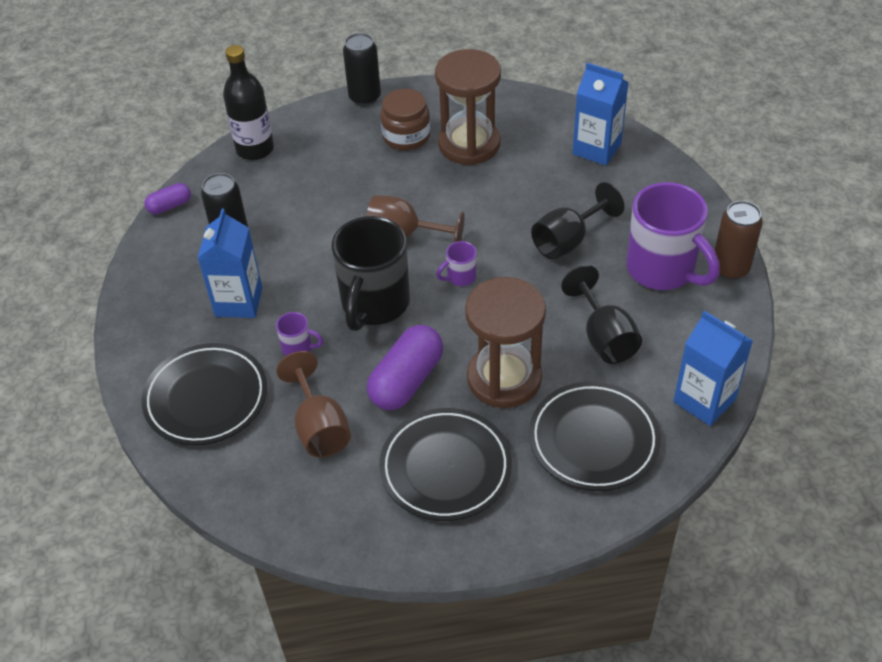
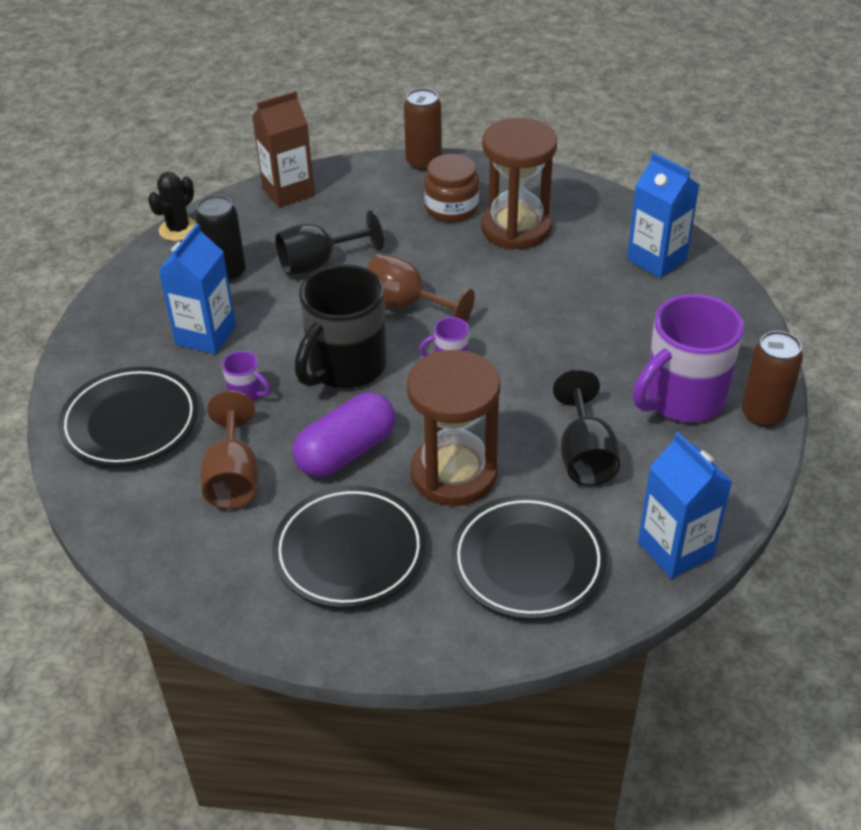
camera: 15 degrees right, 5 degrees down
purple capsule [144,183,191,214] -> black cactus [148,172,196,241]
black bottle [223,45,274,160] -> brown carton [252,91,315,207]
black can [343,33,381,106] -> brown can [404,88,442,171]
black goblet [531,182,624,259] -> black goblet moved to [275,210,384,275]
purple mug [626,182,720,290] -> purple mug turned 75 degrees clockwise [633,294,744,422]

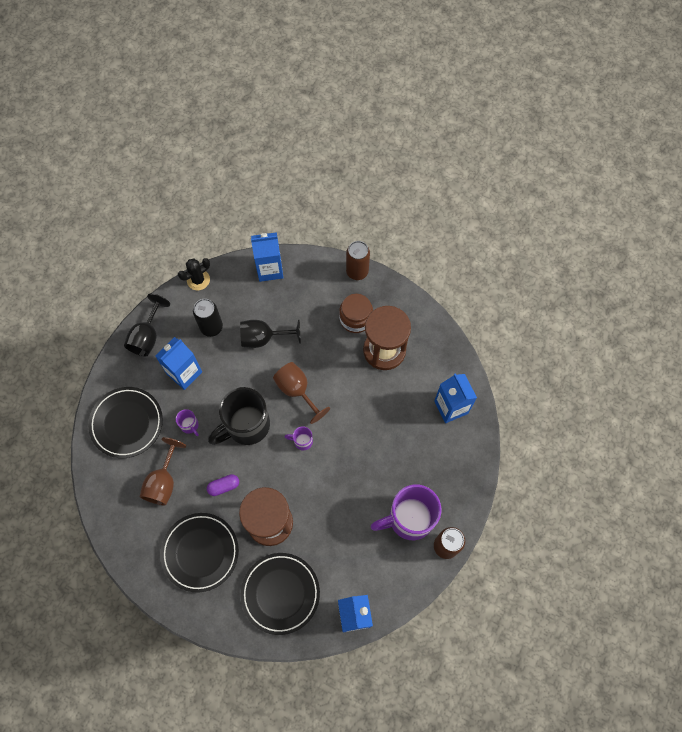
camera: 20 degrees right, 25 degrees up
brown carton [252,91,315,207] -> blue carton [251,232,283,282]
purple capsule [292,392,396,477] -> purple capsule [207,474,239,496], size x0.54
black goblet [553,369,620,486] -> black goblet moved to [124,293,170,356]

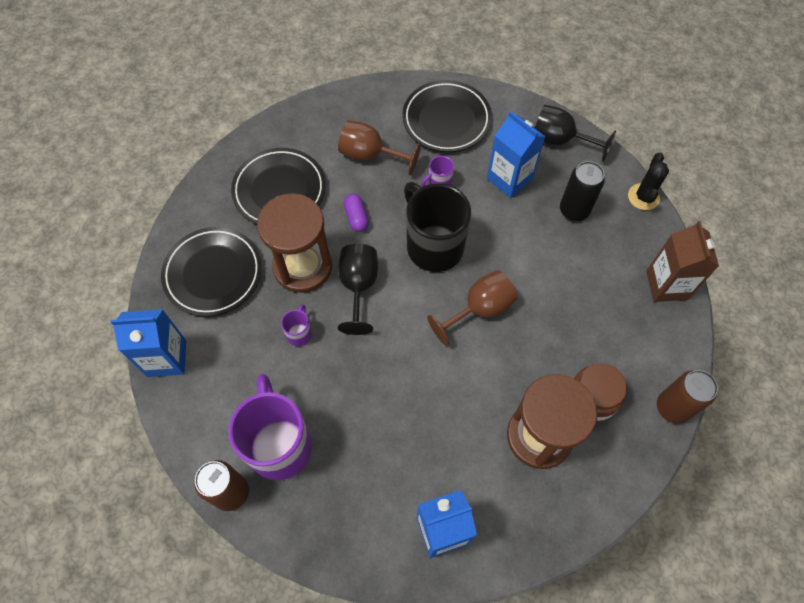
camera: 95 degrees right, 5 degrees down
black cactus [178,258,210,290] -> black cactus turned 45 degrees clockwise [628,153,669,210]
black goblet [240,320,301,348] -> black goblet moved to [338,244,378,335]
blue carton [251,232,283,282] -> brown carton [646,221,719,302]
purple mug [285,426,313,450] -> purple mug moved to [281,304,312,346]

